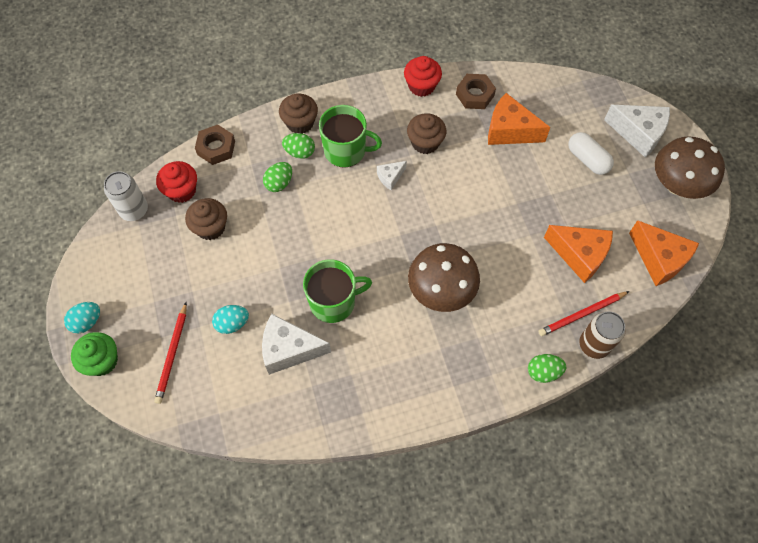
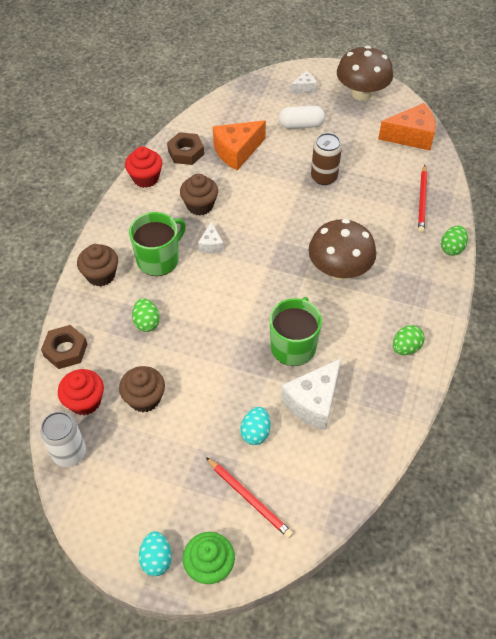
camera: 55 degrees left, 10 degrees down
green egg [282,133,315,159] -> green egg moved to [393,325,425,355]
orange cheese [544,225,613,283] -> none
brown can [579,311,626,359] -> brown can moved to [311,133,342,185]
white cheese [604,105,670,158] -> white cheese [290,71,317,93], size x0.51

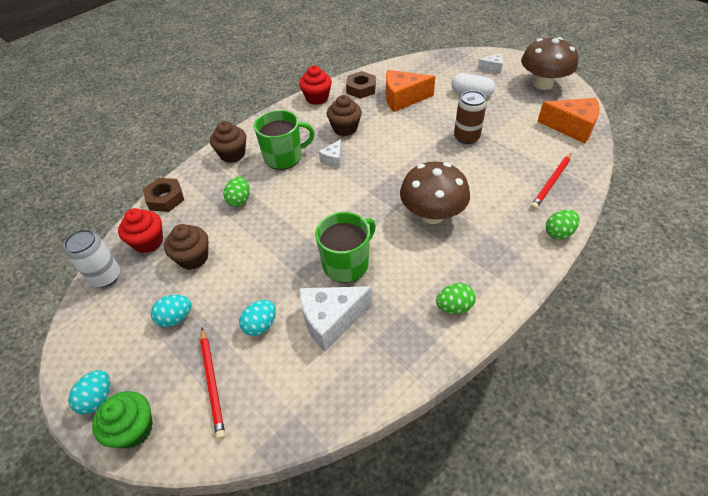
camera: 30 degrees right, 5 degrees down
none -> turquoise egg [151,295,191,327]

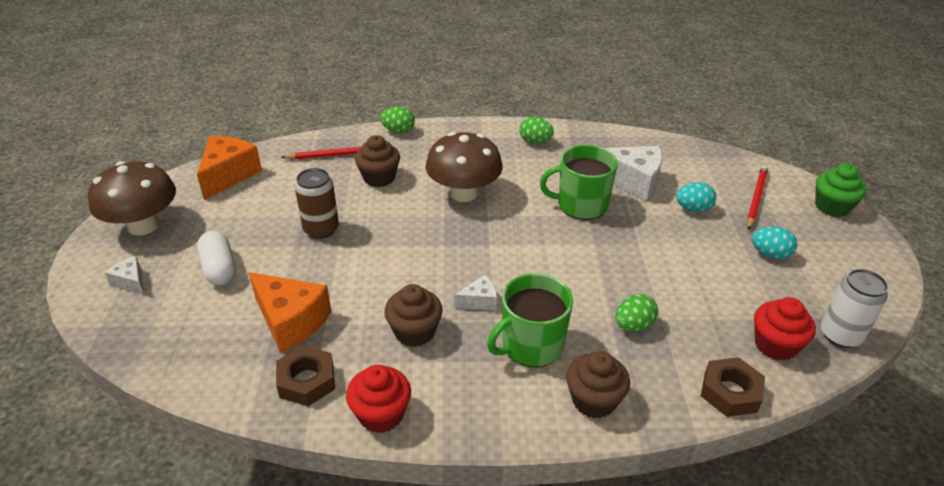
camera: 140 degrees left, 10 degrees down
turquoise egg [68,370,110,415] -> none
brown cupcake [164,224,208,270] -> brown cupcake moved to [355,135,400,187]
green mug [254,110,314,170] -> green mug turned 60 degrees counterclockwise [487,273,573,367]
orange cheese [537,98,600,144] -> orange cheese turned 45 degrees clockwise [197,136,262,200]

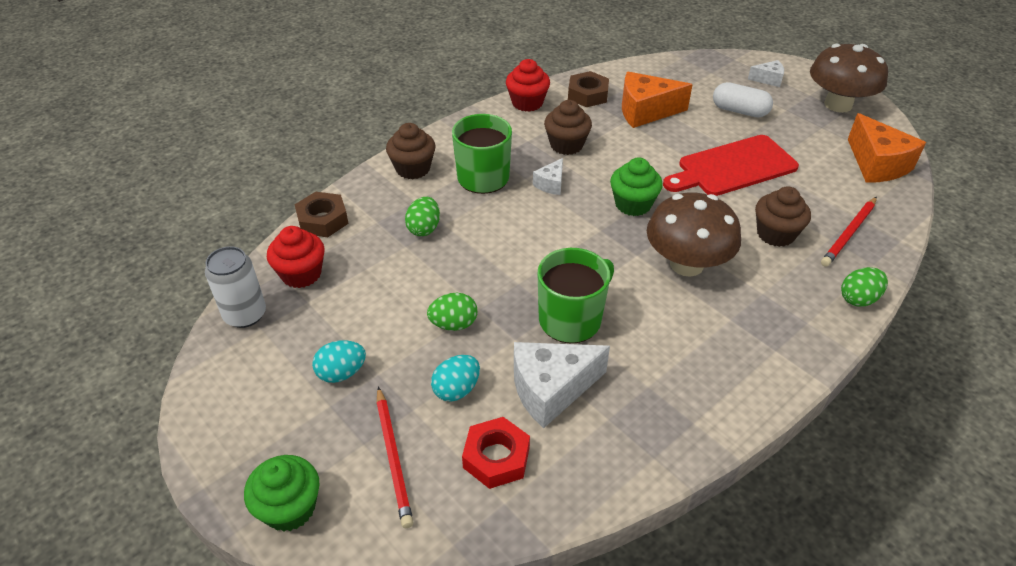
camera: 140 degrees right, 5 degrees up
brown can [295,168,339,239] -> red cutting board [663,135,799,196]
green egg [519,117,554,144] -> green egg moved to [427,293,478,331]
none -> red nut [462,417,530,489]
none -> green cupcake [610,158,663,216]

